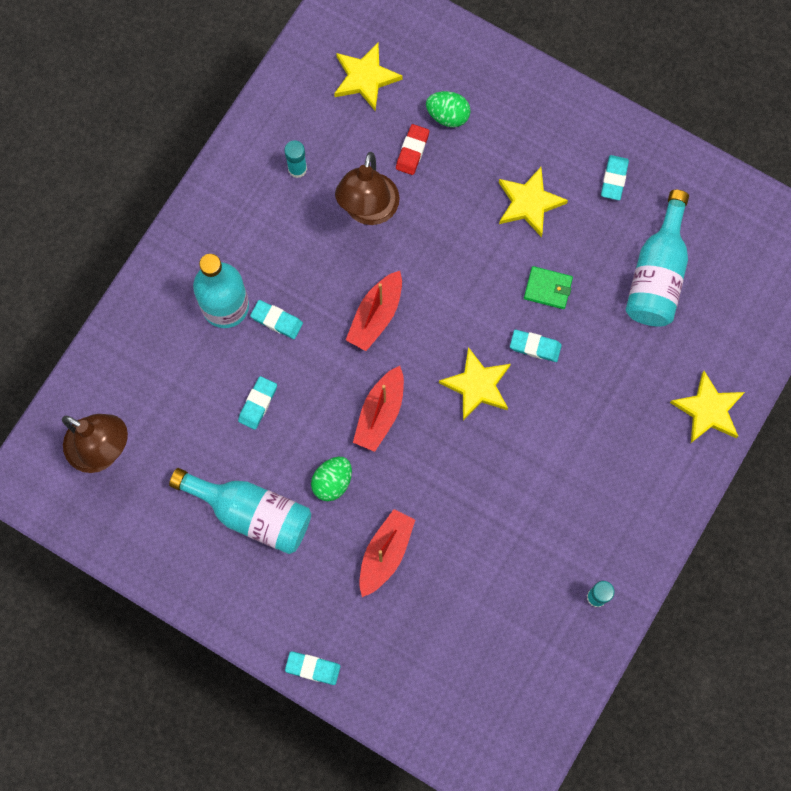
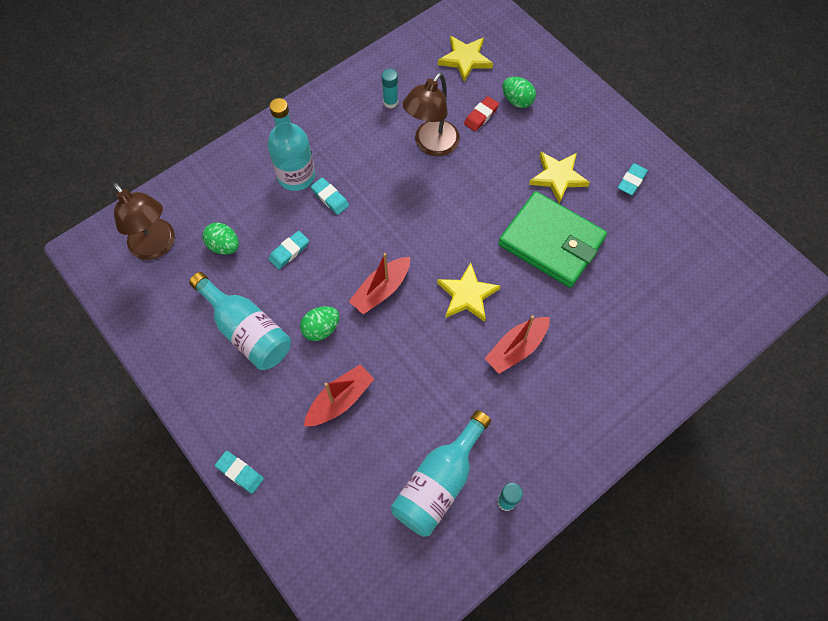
camera: 20 degrees right, 10 degrees down
red boat [346,271,402,351] -> red boat moved to [484,315,550,374]
turquoise eraser [510,330,562,362] -> none
green wallet [524,266,573,309] -> green wallet [498,191,607,288], size x2.38
turquoise bottle [626,190,689,327] -> turquoise bottle moved to [391,410,491,537]
yellow star [670,371,745,443] -> none
none -> green egg [203,223,239,255]

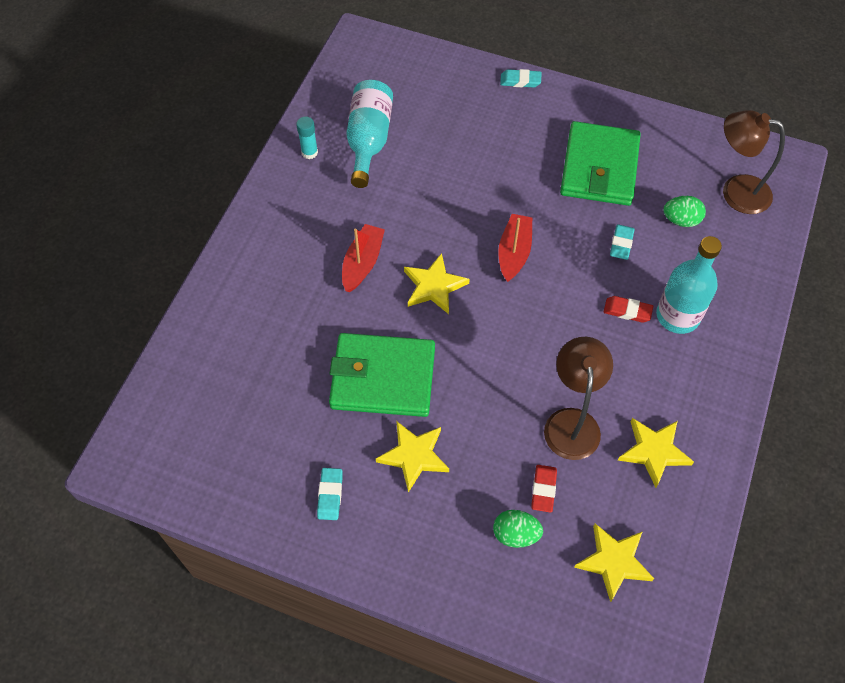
camera: 150 degrees right, 5 degrees down
turquoise bottle [189,272,291,370] -> green wallet [560,121,641,206]
green egg [300,306,339,341] -> none
red boat [304,364,374,426] -> none
turquoise eraser [311,178,349,215] -> red eraser [604,296,653,322]
turquoise glue stick [382,69,398,108] -> yellow star [618,418,694,488]

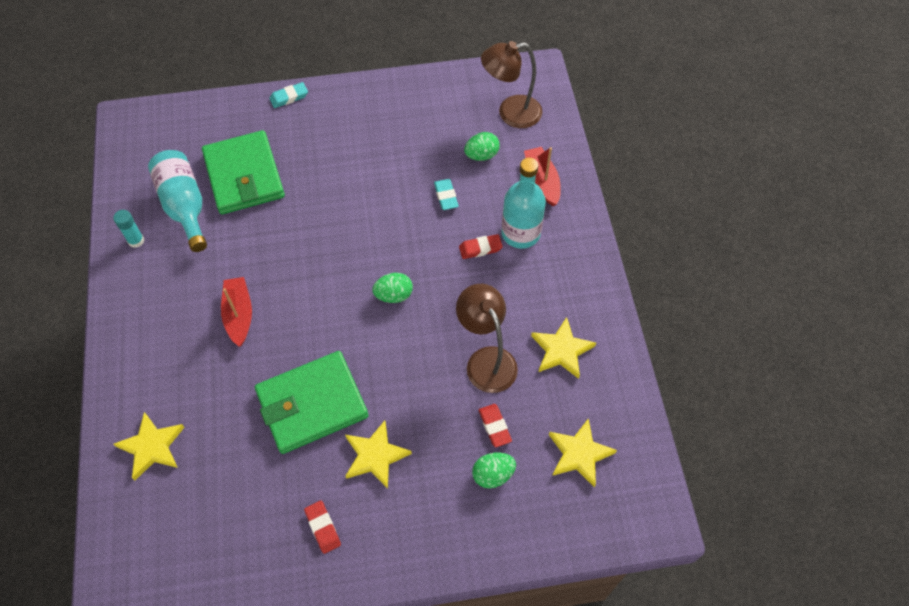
camera: 30 degrees left, 0 degrees up
turquoise eraser [317,468,343,520] -> red eraser [304,501,341,554]
yellow star [404,253,470,314] -> yellow star moved to [114,412,184,480]
red boat [498,214,532,282] -> red boat moved to [524,147,561,206]
green wallet [560,121,641,206] -> green wallet moved to [202,130,285,214]
none -> green egg [372,273,413,303]

